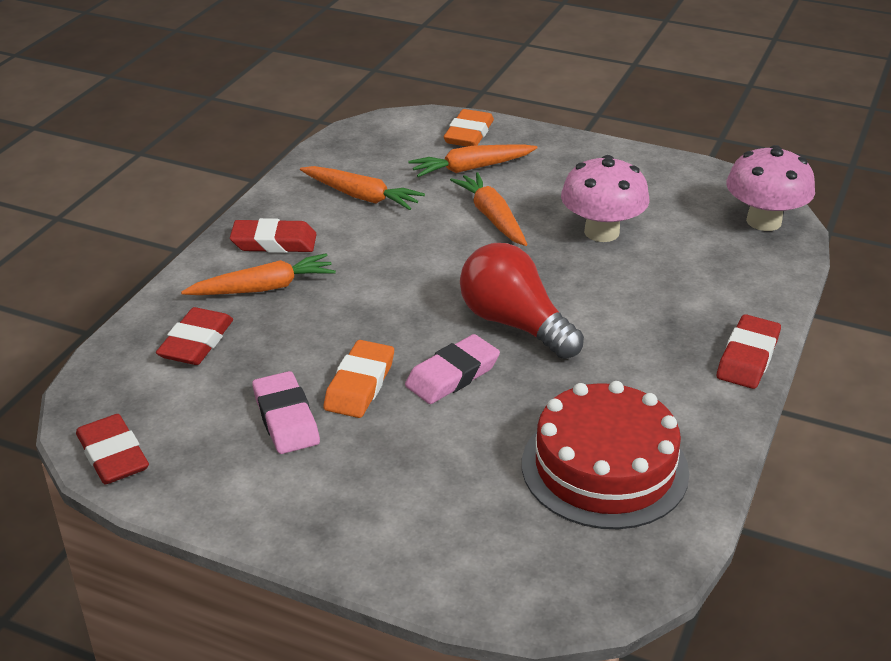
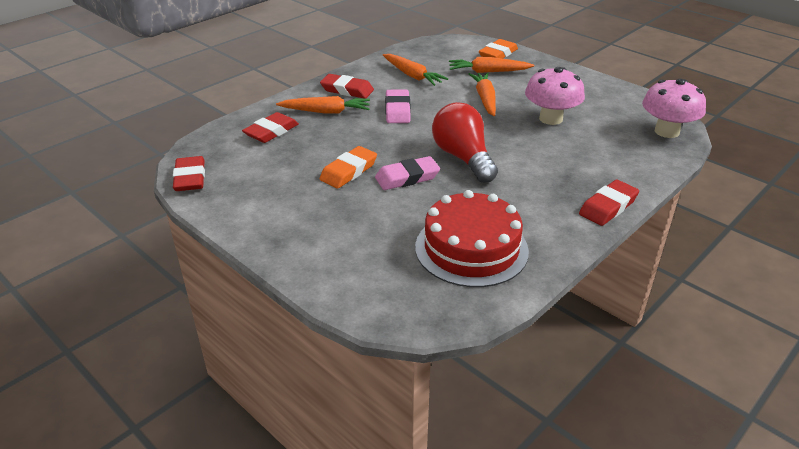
camera: 20 degrees right, 0 degrees up
pink eraser [252,371,320,454] -> pink eraser moved to [385,89,411,123]

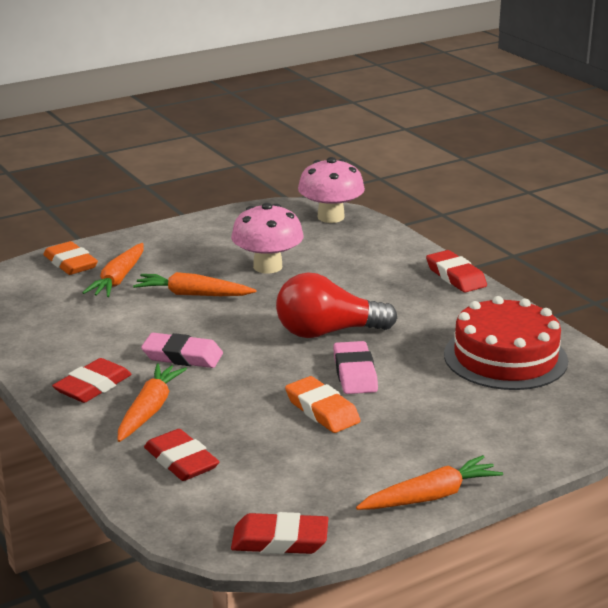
camera: 75 degrees left, 10 degrees down
orange carrot [383,54,448,86] -> orange carrot moved to [356,455,503,510]

